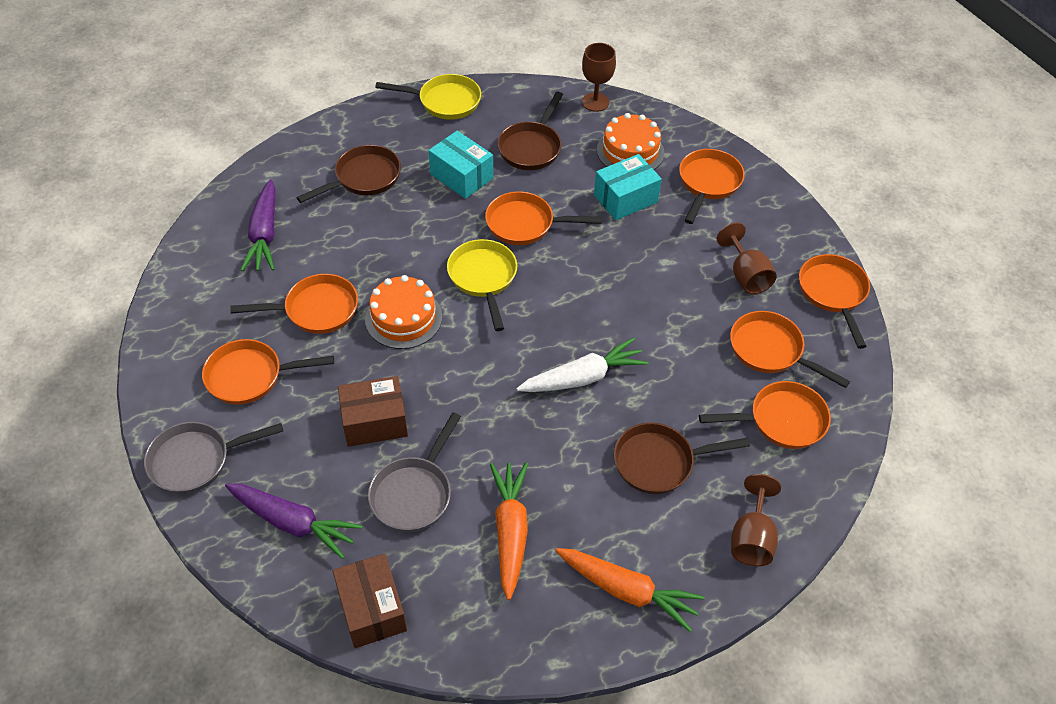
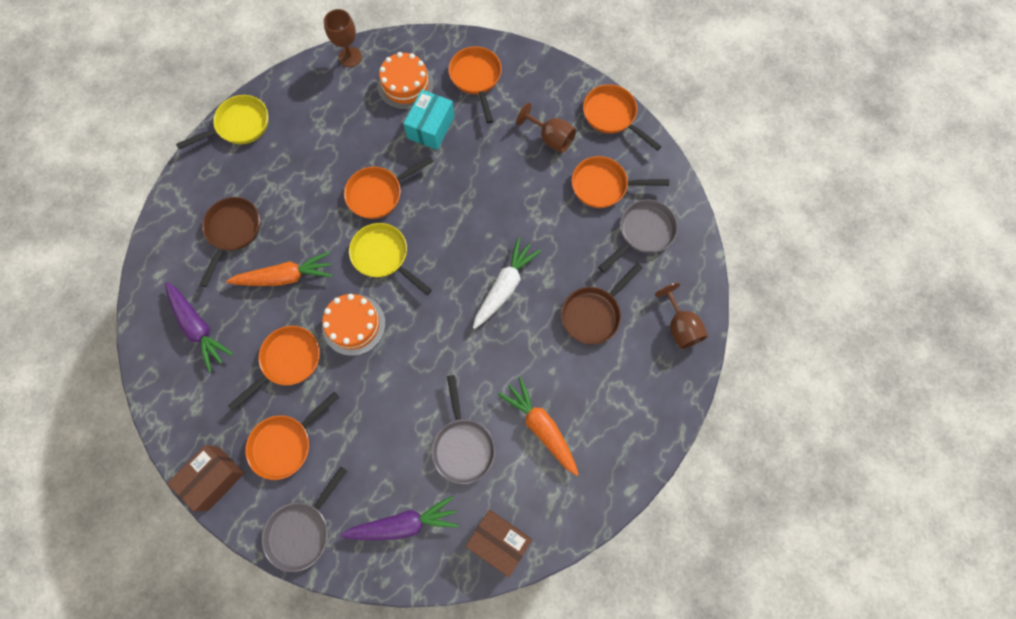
camera: 35 degrees left, 20 degrees up
brown box [338,376,408,447] -> brown box moved to [167,445,245,511]
turquoise box [428,131,493,199] -> none
brown pan [498,92,563,170] -> none
orange carrot [555,548,705,632] -> orange carrot moved to [226,252,333,286]
orange pan [699,381,831,449] -> grey pan [598,199,678,272]

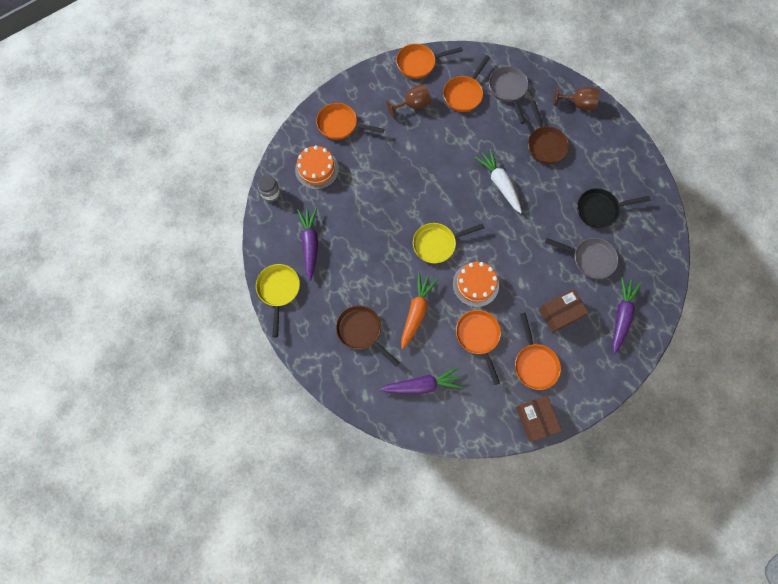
camera: 60 degrees left, 0 degrees up
grey pan [262,467,347,572] -> none
brown goblet [324,9,362,67] -> grey jar [258,175,280,202]
orange pan [344,156,434,219] -> none
turquoise box [403,90,455,150] -> none
brown box [466,510,532,577] -> brown box moved to [539,289,589,333]
orange carrot [498,376,579,476] -> black pan [577,188,650,228]
none -> purple carrot [297,208,318,281]

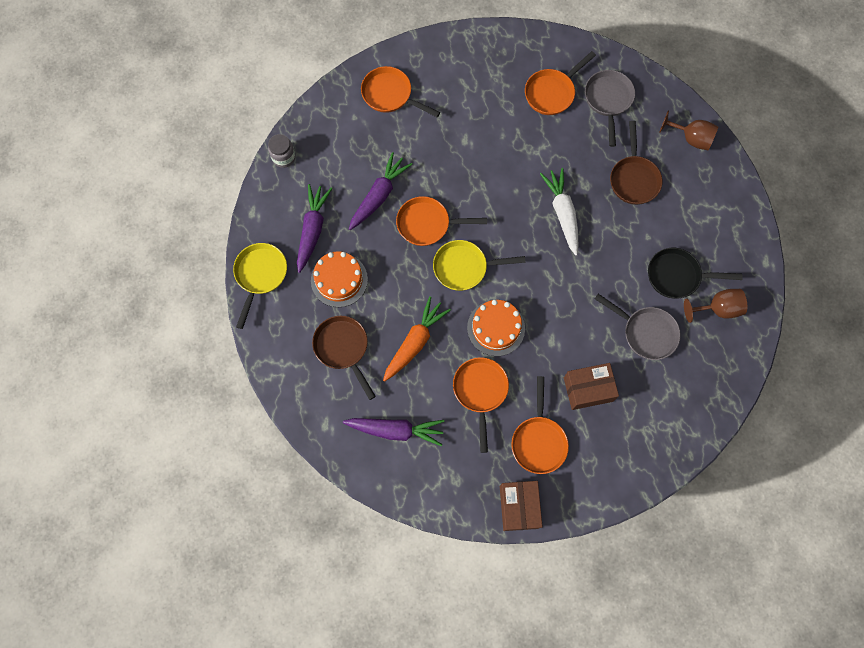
camera: 15 degrees right, 0 degrees up
orange cake [295,145,339,190] -> orange cake moved to [311,251,368,307]
brown goblet [386,84,431,118] -> brown goblet moved to [684,289,747,323]
orange pan [396,44,463,79] -> orange pan moved to [396,196,487,246]
purple carrot [612,277,642,354] -> purple carrot moved to [349,152,412,230]

